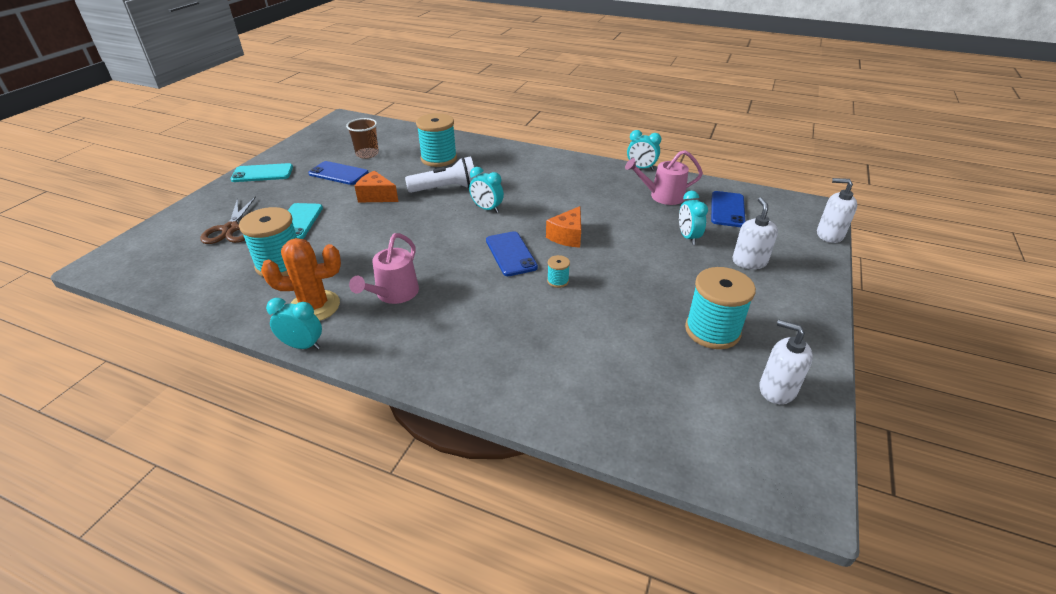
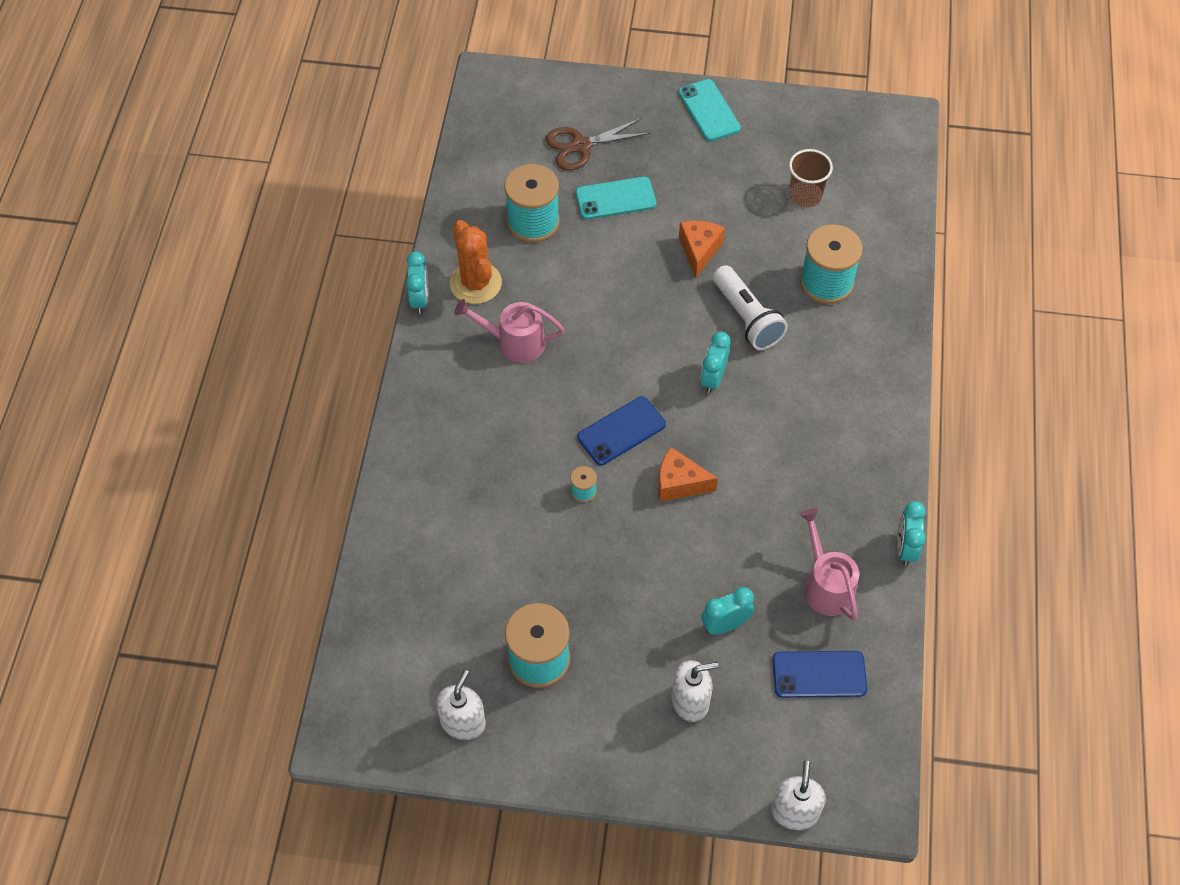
camera: 75 degrees right, 20 degrees up
blue phone [308,161,369,185] -> none

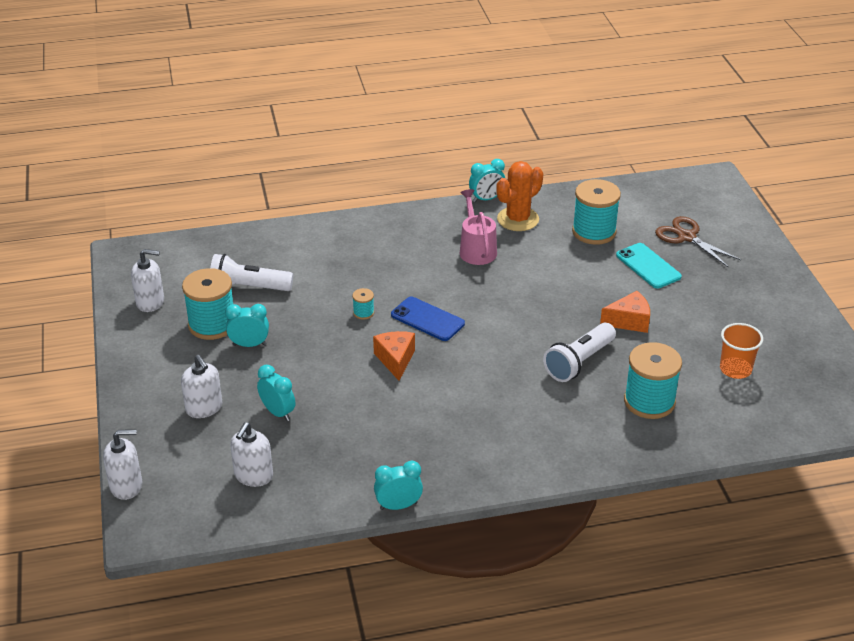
camera: 70 degrees right, 20 degrees down
turquoise phone [678,79,741,141] -> none
turquoise clock [700,332,730,394] -> turquoise clock moved to [225,304,269,347]
blue phone [772,651,867,698] -> white soap dispenser [230,422,273,487]
brown cup [789,149,833,207] -> orange cup [720,323,763,379]
pink watering can [799,508,859,620] -> none
none -> white flashlight [210,254,293,291]

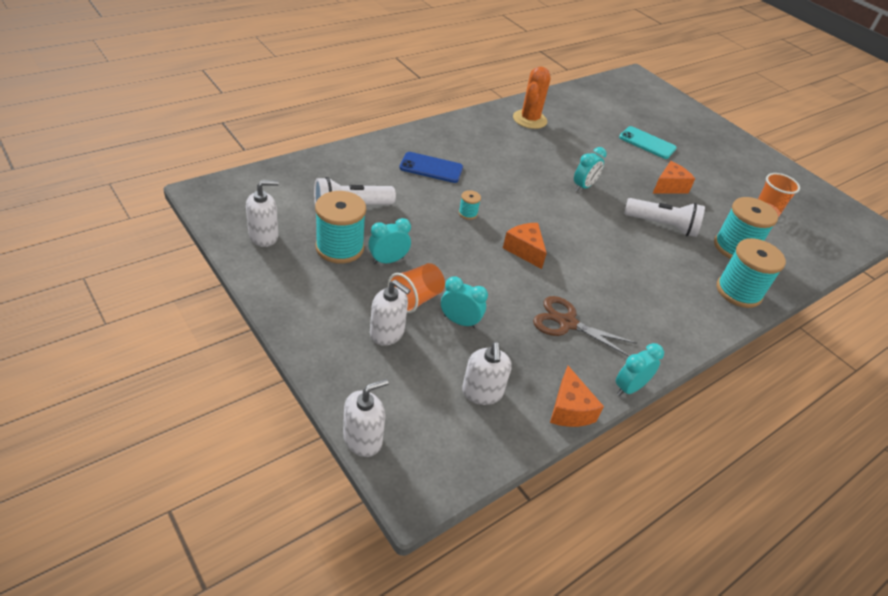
camera: 30 degrees left, 5 degrees up
blue phone [391,297,465,341] -> blue phone moved to [399,152,463,183]
pink watering can [460,189,497,265] -> none
turquoise clock [469,159,505,202] -> turquoise clock moved to [574,147,606,191]
white flashlight [543,323,616,382] -> white flashlight turned 90 degrees counterclockwise [624,198,705,237]
turquoise spool [572,179,621,245] -> turquoise spool moved to [717,238,786,308]
brown scissors [655,216,741,267] -> brown scissors moved to [533,296,637,356]
none -> orange cup [388,263,445,313]
none -> orange cheese [550,366,604,427]

